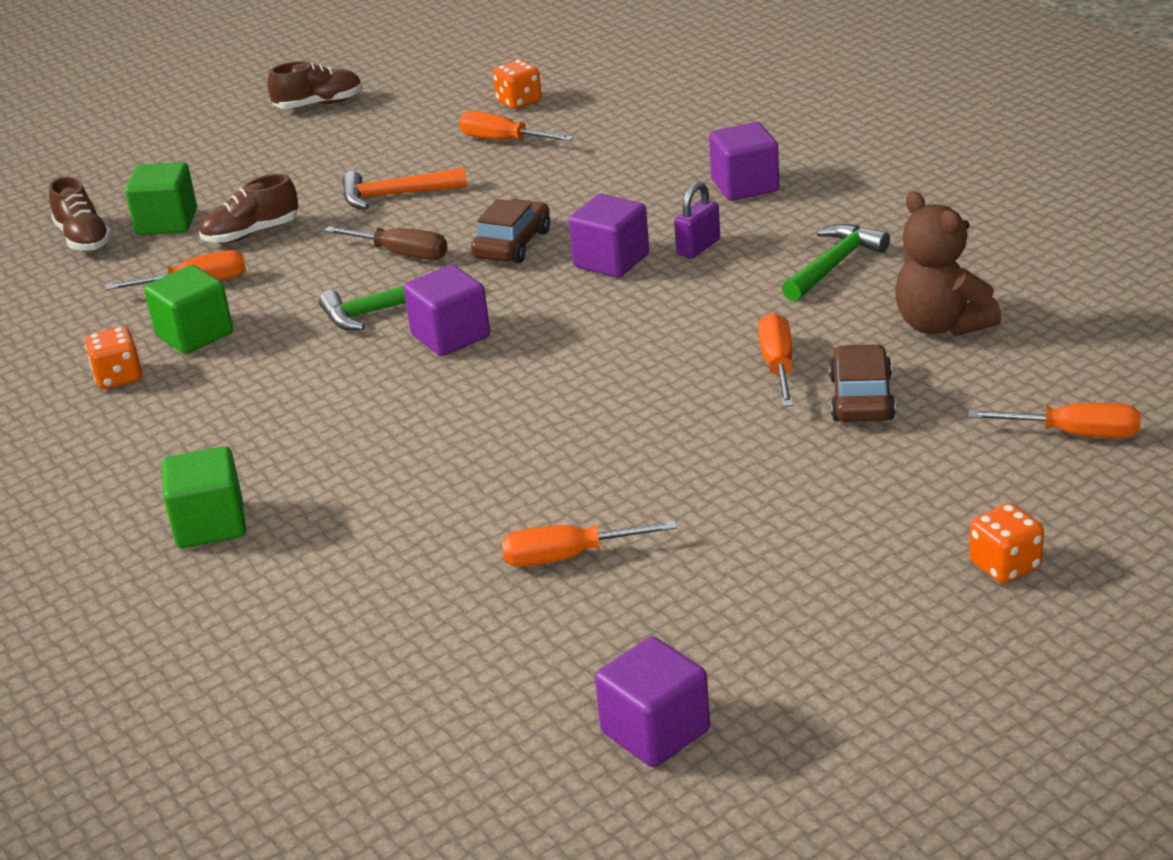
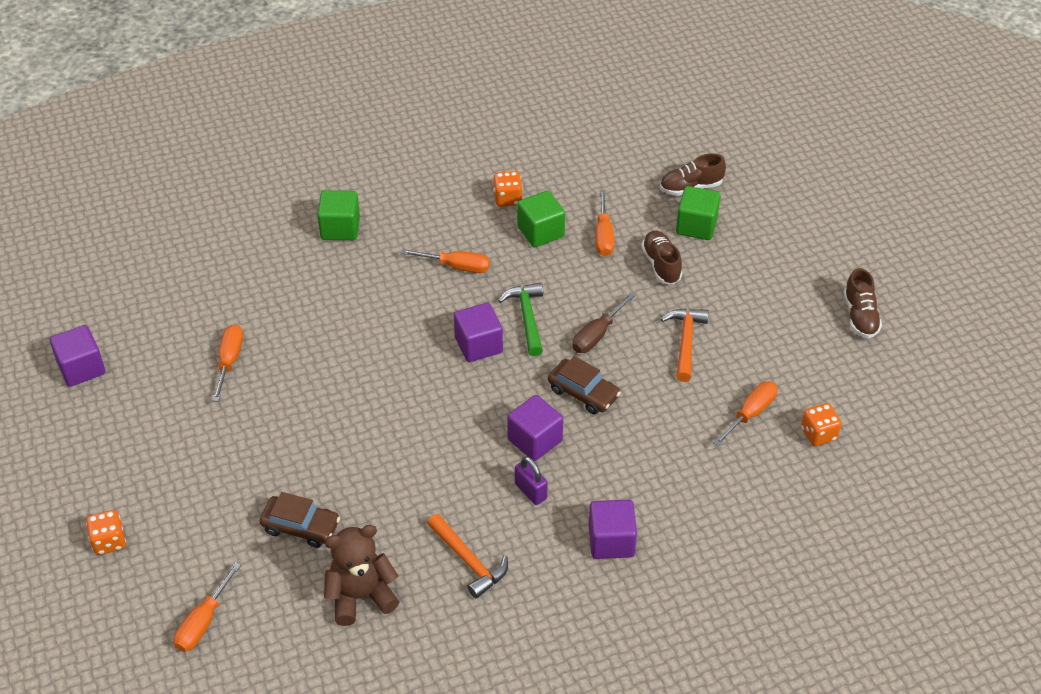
camera: 100 degrees right, 15 degrees up
orange screwdriver [758,313,794,407] -> orange screwdriver moved to [401,249,490,273]
green hammer [782,224,890,301] -> orange hammer [427,514,508,598]

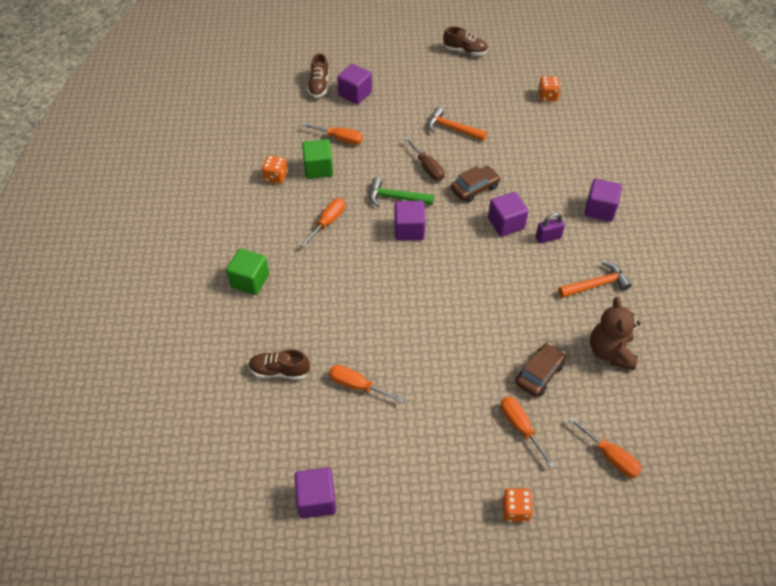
camera: 70 degrees left, 5 degrees up
brown shoe [641,231,682,285] -> brown shoe moved to [249,349,310,380]
green cube [676,186,721,240] -> purple cube [337,64,372,104]
orange screwdriver [713,381,777,446] -> orange screwdriver moved to [501,397,555,468]

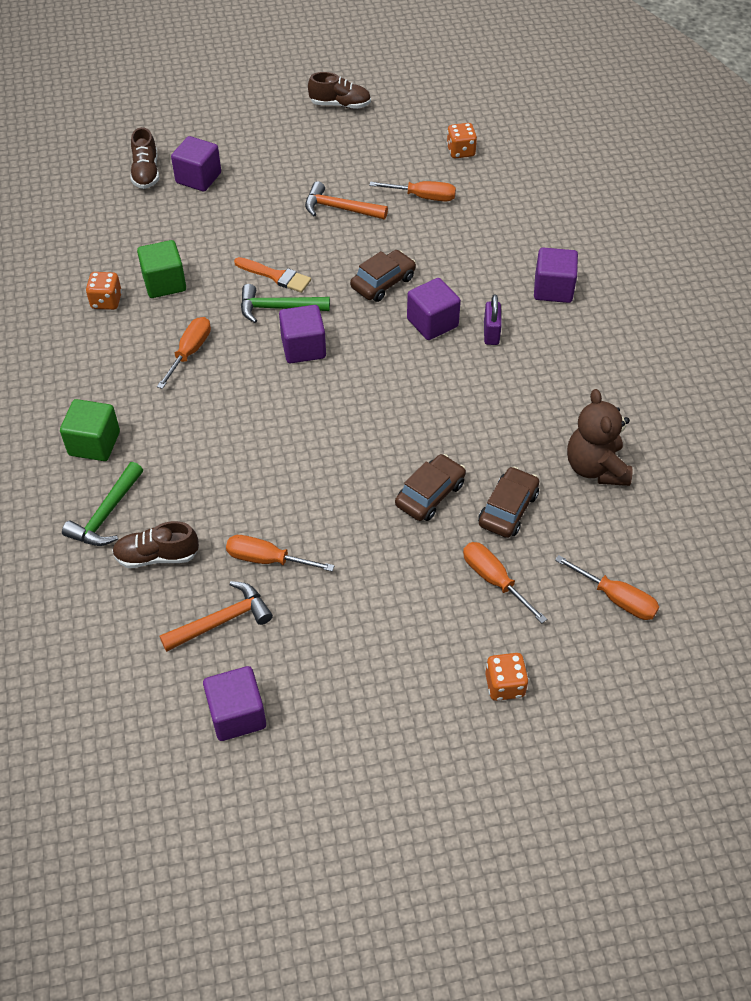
camera: 10 degrees left, 0 degrees up
orange screwdriver [302,123,363,145] -> orange screwdriver moved to [369,181,456,201]
brown screwdriver [404,137,445,181] -> none
purple padlock [536,213,565,243] -> purple padlock turned 60 degrees counterclockwise [484,294,502,345]
orange hammer [558,261,631,298] -> orange hammer moved to [159,581,273,652]
none -> green hammer [62,462,143,546]
none -> orange brush [234,257,311,293]
none -> brown car [395,454,466,521]

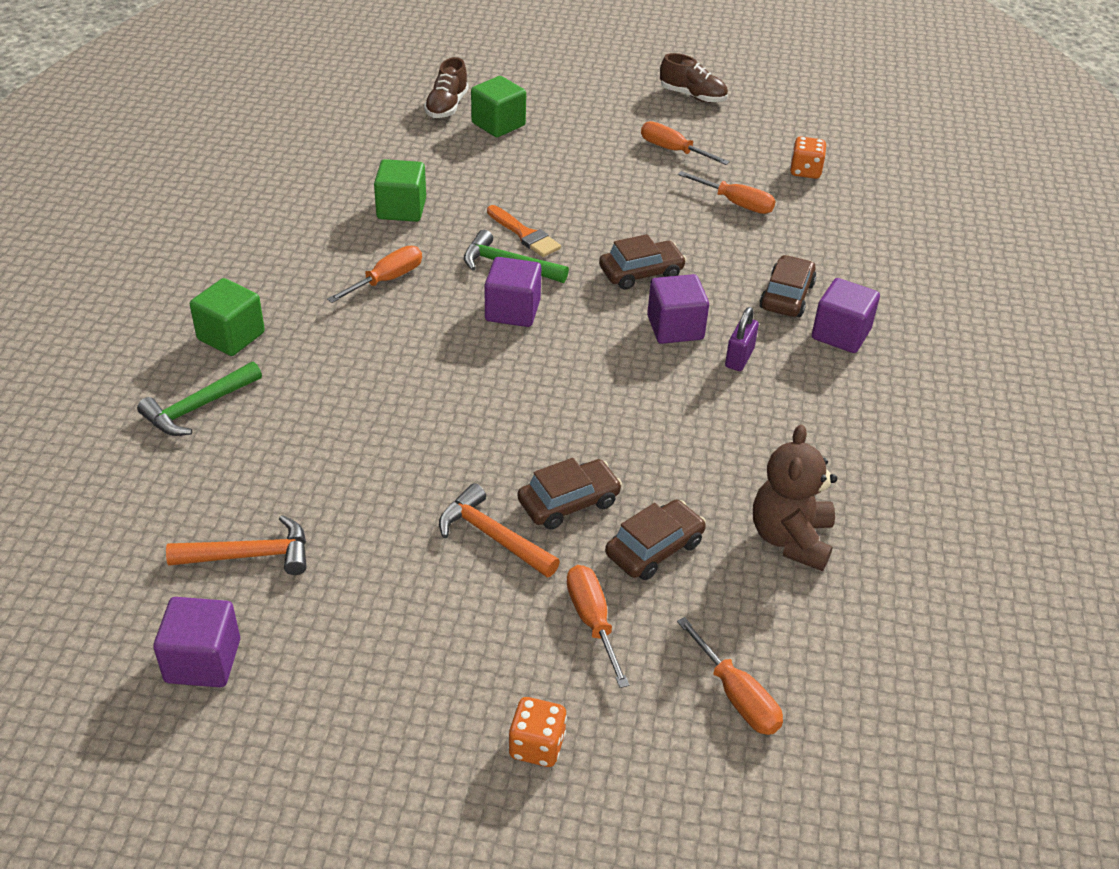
camera: 20 degrees right, 10 degrees down
orange dice [86,272,122,310] -> none
brown shoe [112,521,199,568] -> none
purple cube [171,136,221,191] -> green cube [471,76,526,137]
orange screwdriver [226,535,334,572] -> orange screwdriver moved to [641,121,730,165]
orange hammer [305,181,388,219] -> orange hammer moved to [439,483,560,577]
none -> brown car [759,255,816,317]

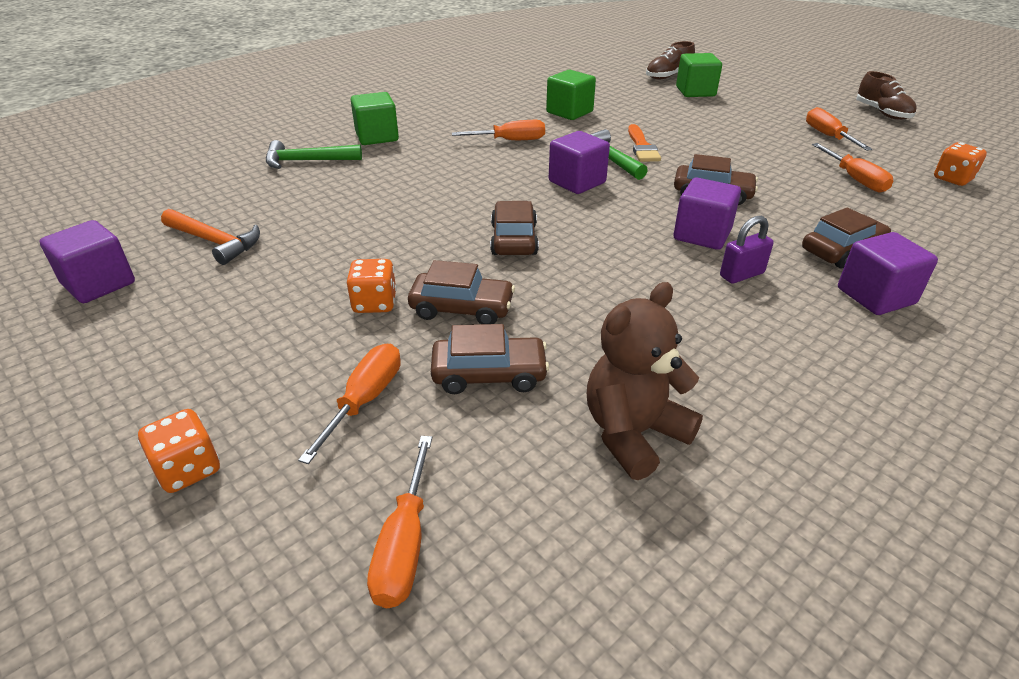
camera: 40 degrees right, 5 degrees down
orange hammer [439,483,560,577] -> orange dice [347,259,397,313]
none -> brown car [490,201,539,255]

